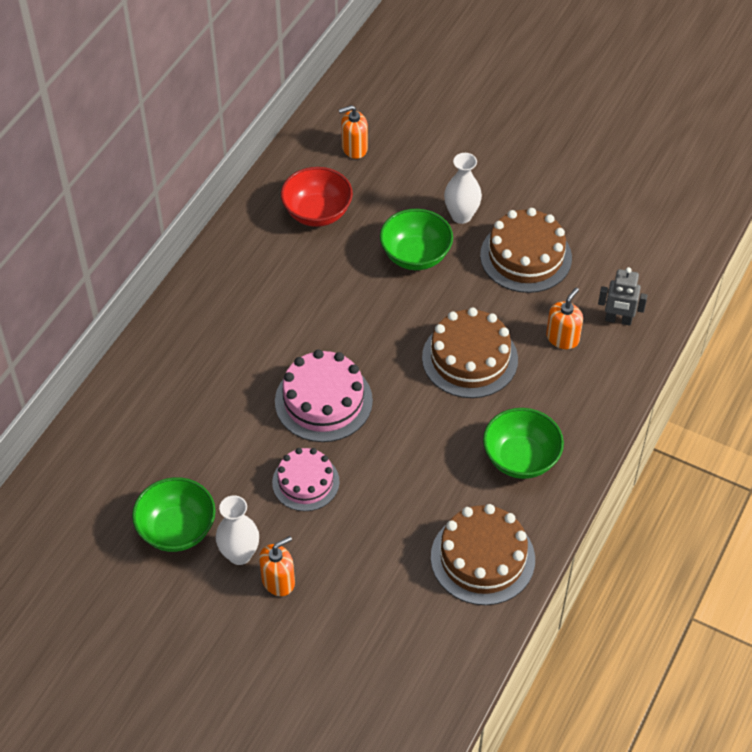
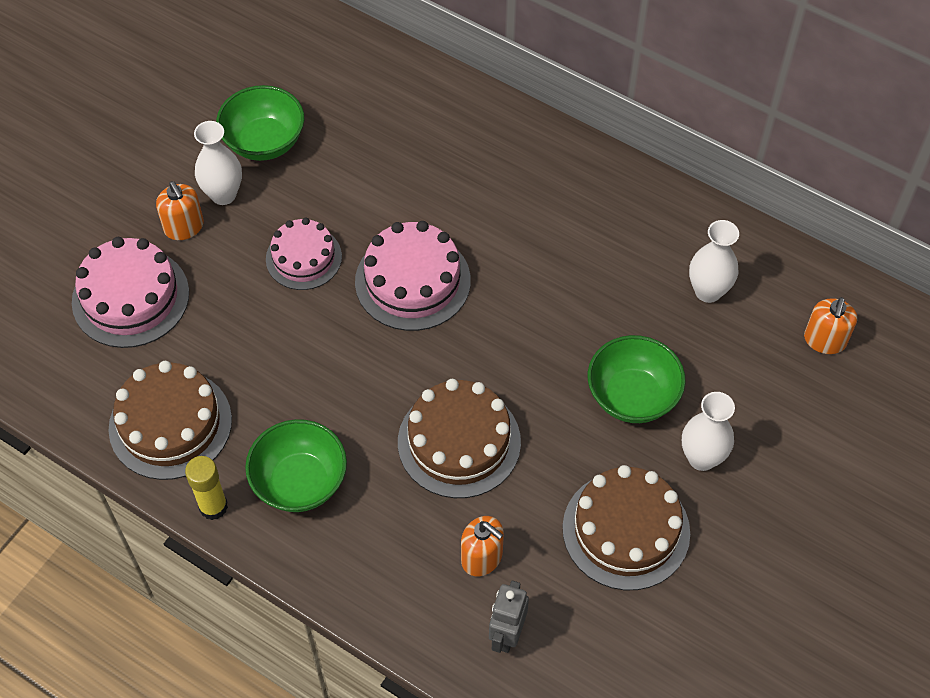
camera: 95 degrees right, 5 degrees up
red bowl [281,167,353,227] -> white vase [689,220,739,303]
orange soap dispenser [339,105,368,159] -> orange soap dispenser turned 150 degrees counterclockwise [804,297,857,354]
none -> pink cake [72,237,189,348]
none -> yellow glue stick [185,456,228,520]

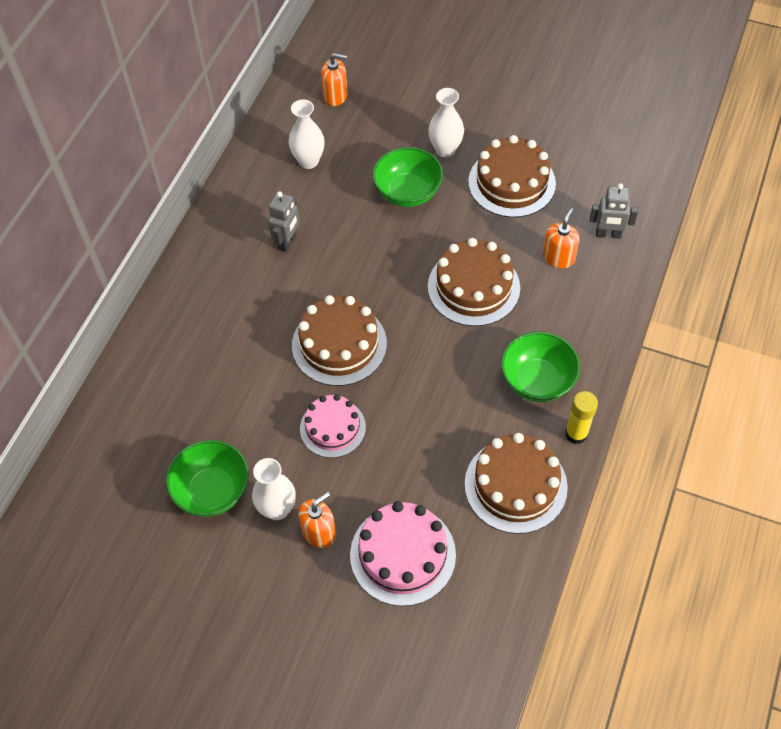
camera: 100 degrees left, 0 degrees up
pink cake [355,221,471,331] -> brown cake [292,295,387,386]
none -> grey robot [268,191,300,252]

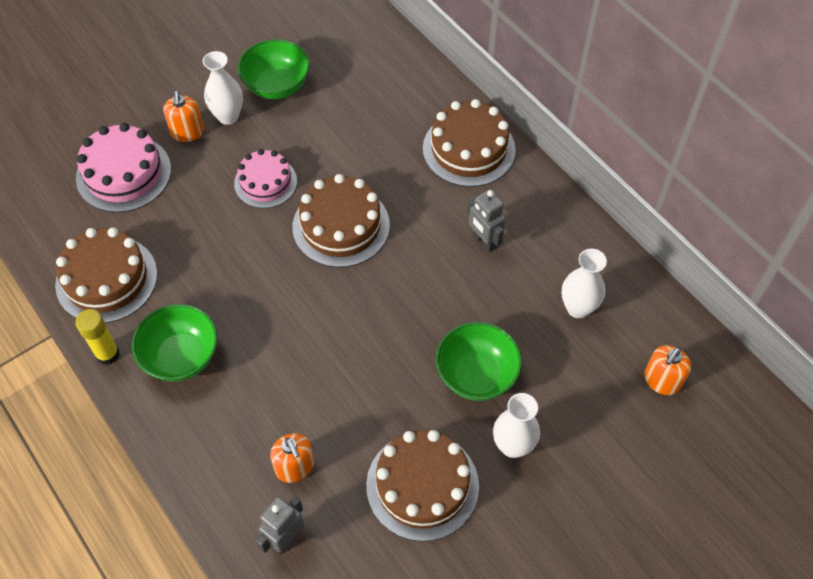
camera: 120 degrees right, 0 degrees up
brown cake [428,238,520,326] -> brown cake moved to [423,99,516,187]

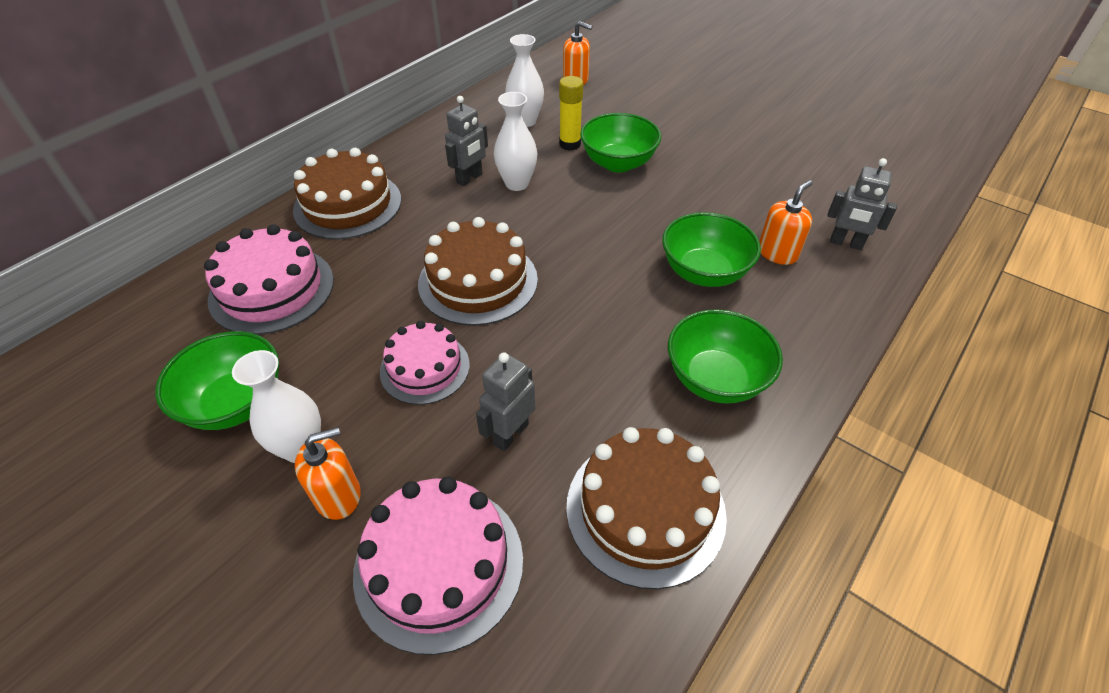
camera: 105 degrees left, 10 degrees down
yellow glue stick [75,309,120,365] -> yellow glue stick moved to [559,76,583,151]
brown cake [366,430,479,541] -> none
white vase [493,393,540,458] -> white vase moved to [494,92,537,191]
none -> pink cake [204,224,334,335]
none -> grey robot [476,352,535,451]
none -> green bowl [662,212,761,287]

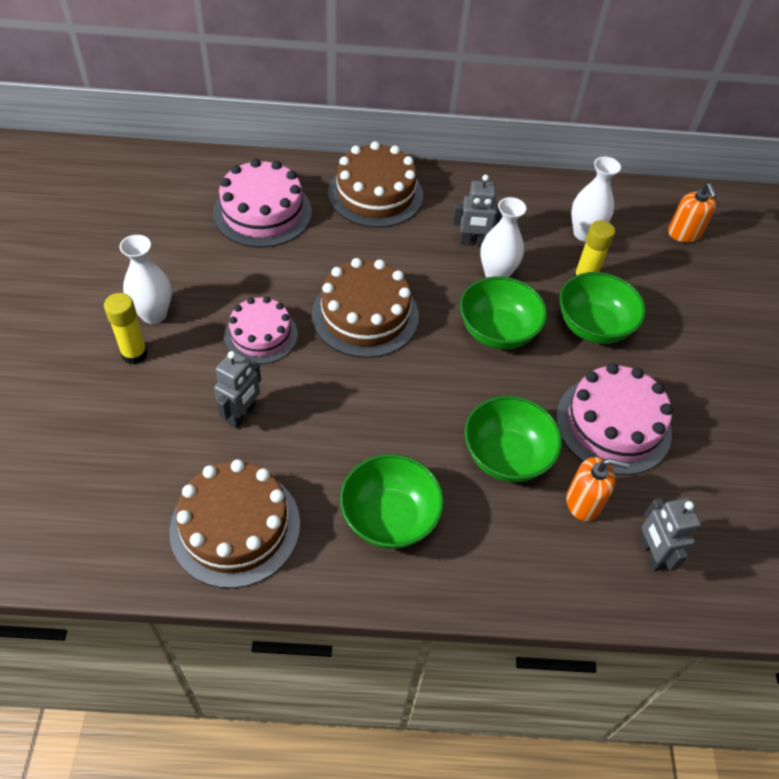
camera: 50 degrees right, 5 degrees up
green bowl [155,331,279,430] -> green bowl moved to [460,276,547,349]
orange soap dispenser [295,427,361,520] -> yellow glue stick [104,293,148,365]
pink cake [353,477,523,655] -> pink cake moved to [556,363,673,475]
grey robot [476,352,535,451] -> grey robot turned 120 degrees clockwise [214,351,261,428]

